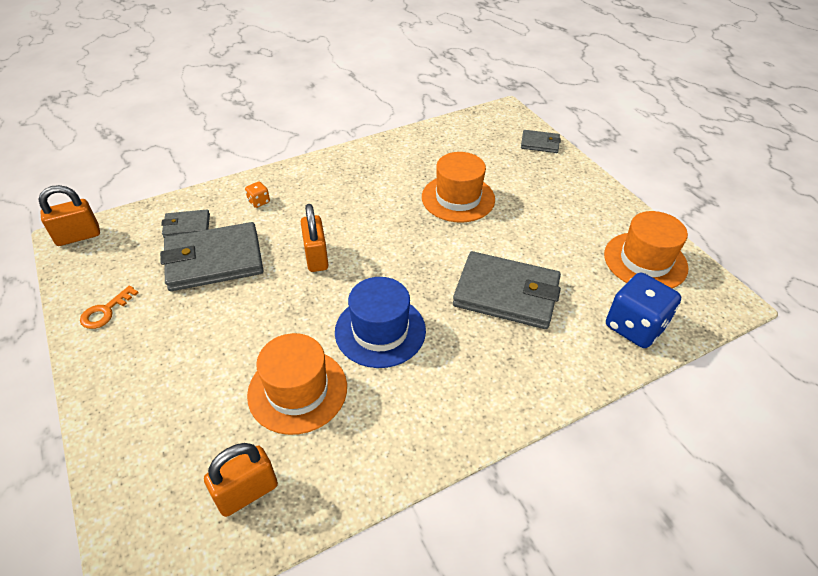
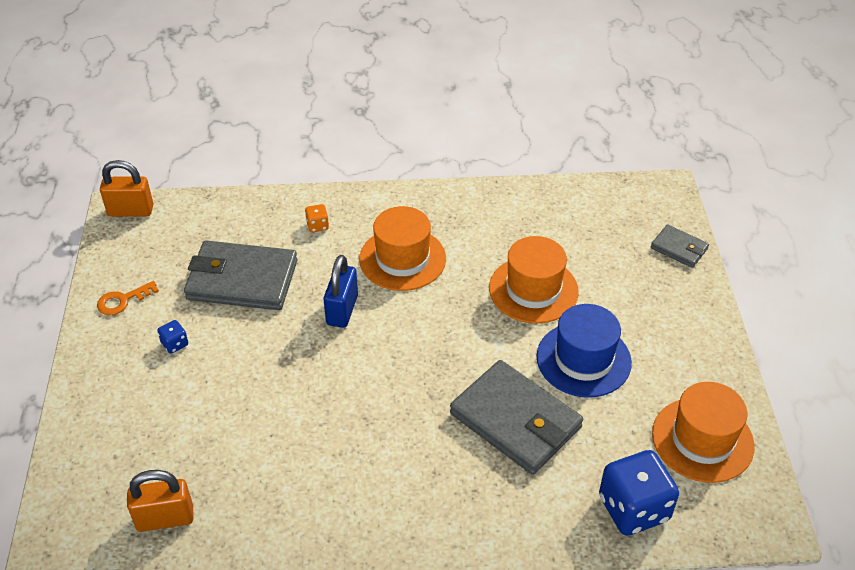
camera: 25 degrees right, 0 degrees up
grey wallet [161,210,210,238] -> none
orange hat [247,333,347,435] -> orange hat moved to [359,206,446,291]
orange padlock [301,204,328,272] -> blue padlock [324,255,358,328]
blue hat [335,277,426,368] -> blue hat moved to [536,304,632,397]
none -> blue dice [157,320,188,354]

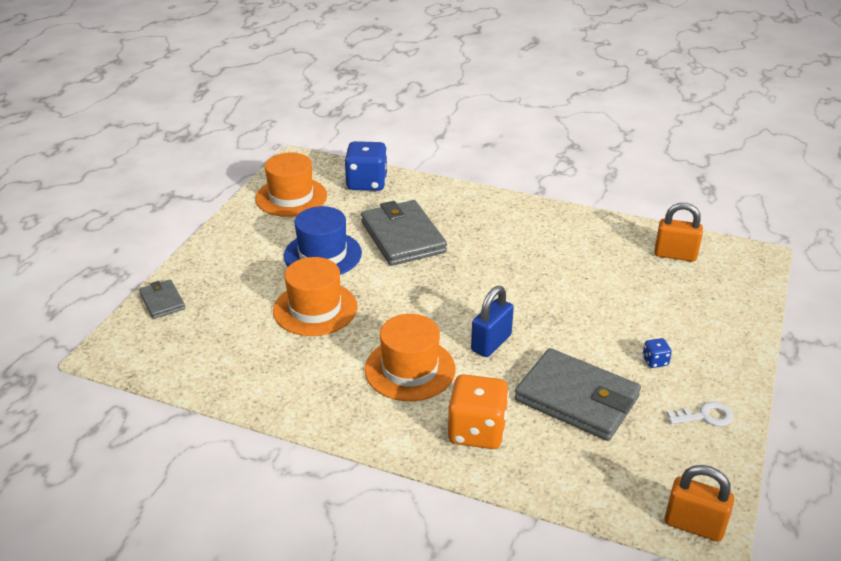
camera: 155 degrees left, 10 degrees down
orange key [97,281,159,315] -> white key [667,402,733,426]
orange dice [305,204,329,232] -> orange dice [447,374,509,449], size x2.27

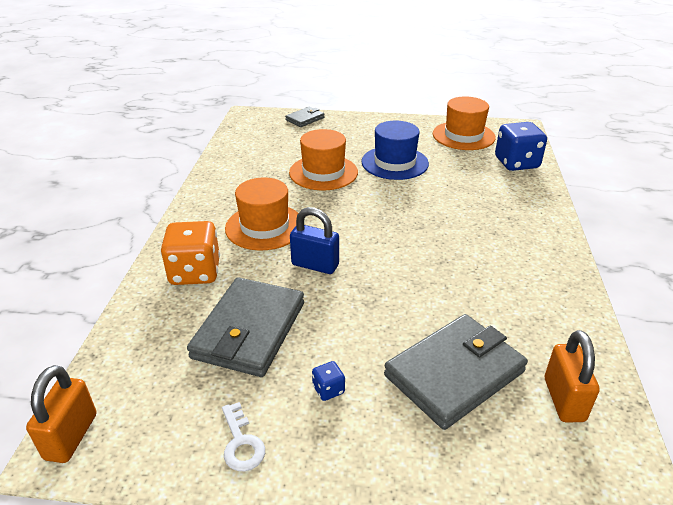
camera: 75 degrees right, 0 degrees up
grey wallet [361,200,447,266] -> grey wallet moved to [384,314,528,430]

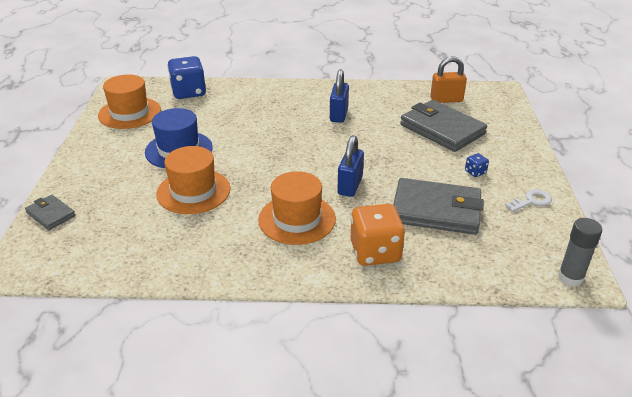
camera: 95 degrees left, 0 degrees up
orange padlock [26,365,97,463] -> grey glue stick [558,218,602,287]
none -> blue padlock [330,69,349,123]

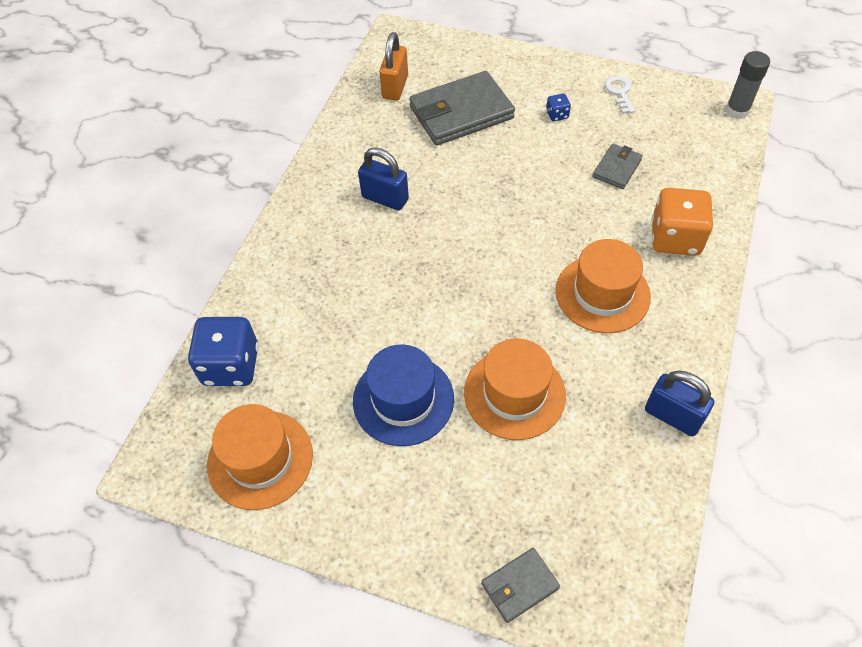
camera: 70 degrees left, 20 degrees up
blue padlock [337,135,364,197] -> blue padlock moved to [645,371,714,436]
grey wallet [393,178,484,235] -> grey wallet [593,144,643,189], size x0.50

